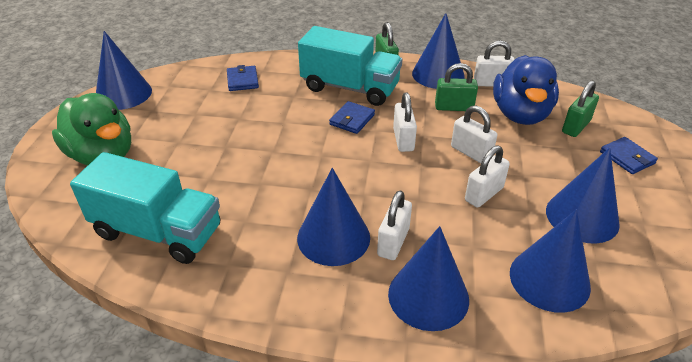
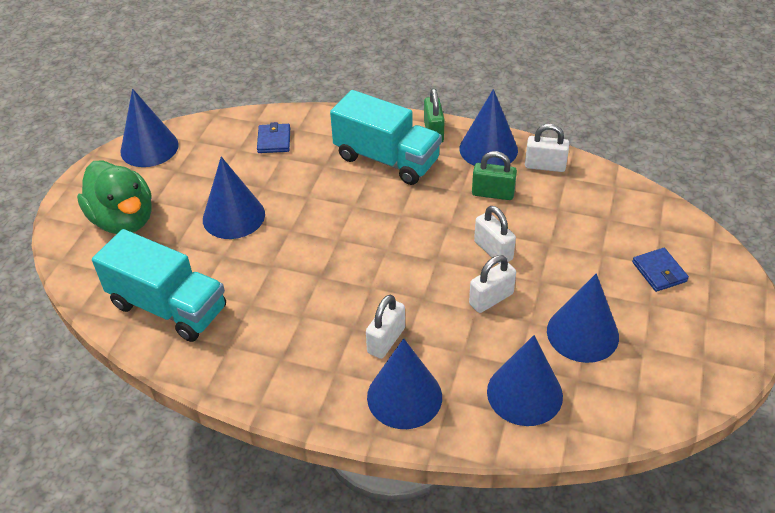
camera: 10 degrees right, 5 degrees up
blue cone [297,168,370,266] -> blue cone moved to [203,157,265,239]
blue wallet [329,101,375,134] -> none
white padlock [393,93,417,152] -> none
blue duck [493,55,559,125] -> none
green padlock [562,80,599,137] -> none

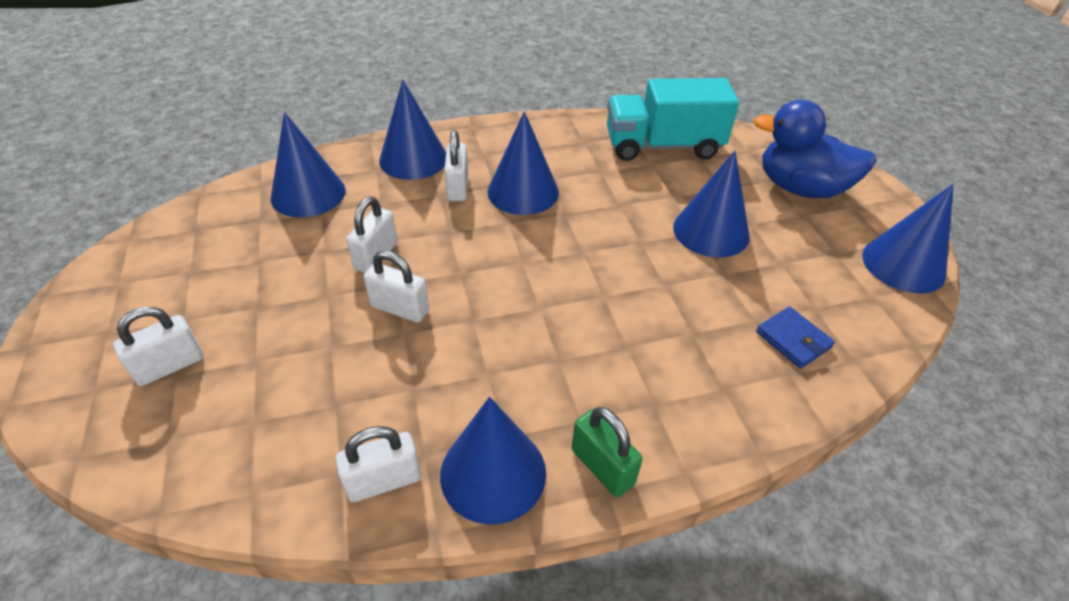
camera: 145 degrees right, 0 degrees up
green duck [77,160,152,234] -> blue duck [753,100,877,198]
turquoise truck [330,90,442,185] -> none
green padlock [472,151,517,200] -> none
blue cone [547,274,619,363] -> blue cone moved to [487,111,559,215]
blue wallet [632,248,689,292] -> white padlock [113,307,203,386]

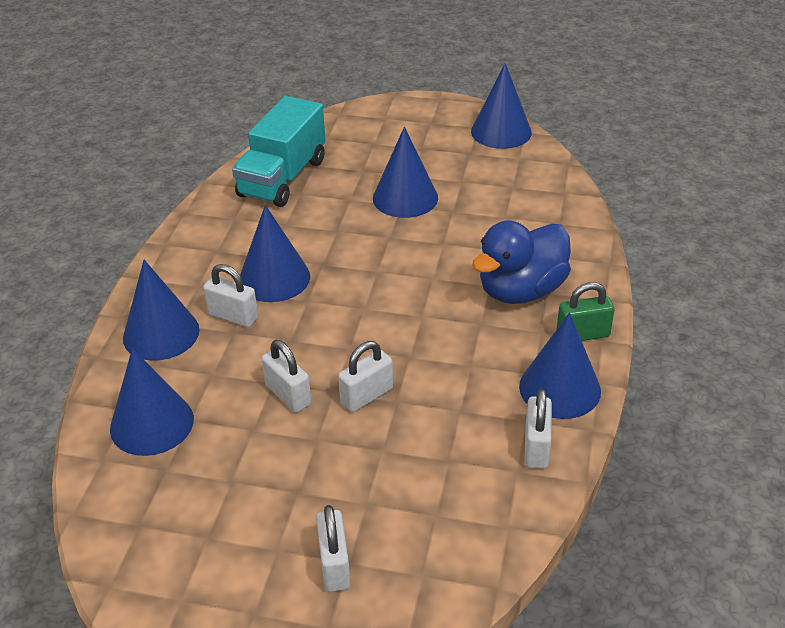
camera: 60 degrees left, 5 degrees down
blue duck [753,100,877,198] -> blue duck moved to [472,221,571,304]
blue wallet [756,306,835,369] -> none

